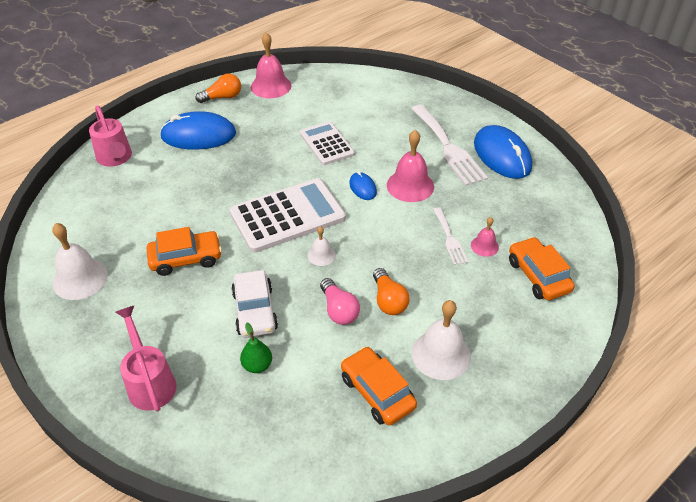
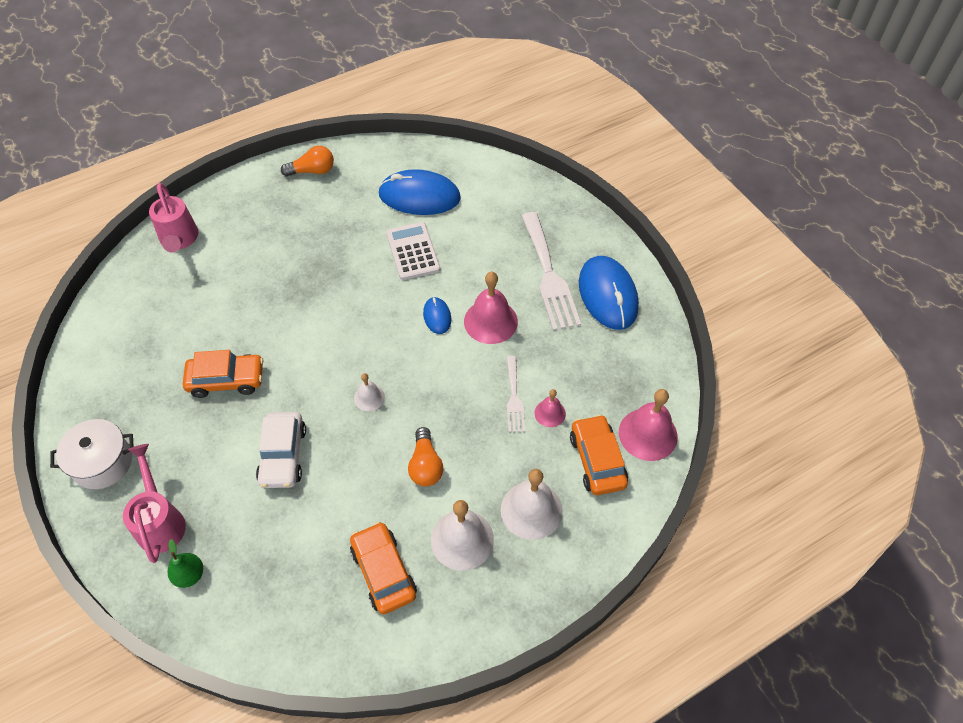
camera: 10 degrees right, 10 degrees up
white bell [52,223,108,300] -> white bell moved to [501,469,563,540]
blue mouse [160,111,236,150] -> blue mouse moved to [378,169,461,215]
white calculator [229,178,346,253] -> none
green pear [240,323,272,373] -> green pear moved to [168,539,203,588]
pink bell [251,33,292,98] -> pink bell moved to [619,389,678,461]
pink light bulb [320,278,360,325] -> none
none -> white pot [50,419,133,489]

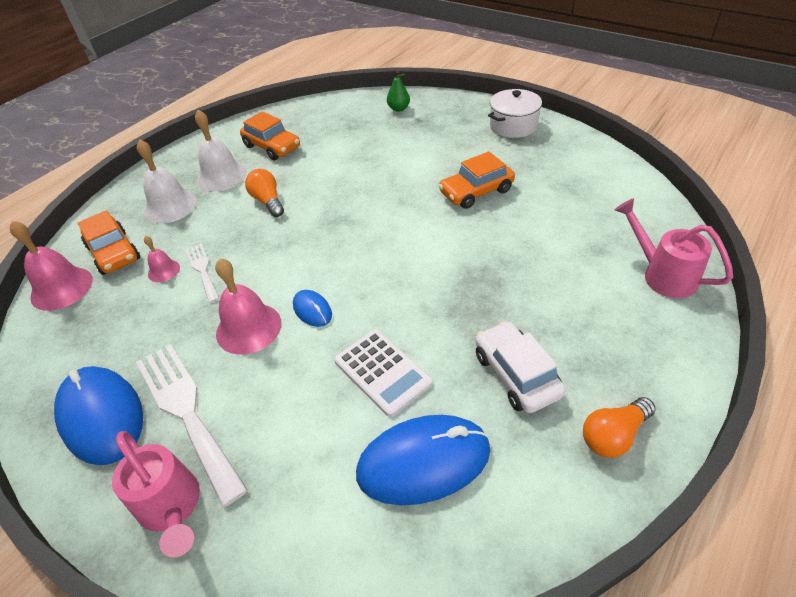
camera: 160 degrees right, 10 degrees down
pink watering can [123,444,186,563] -> pink watering can moved to [112,431,200,558]
white car [256,412,306,488] -> white car moved to [475,321,565,413]
white bell [354,373,385,411] -> none

